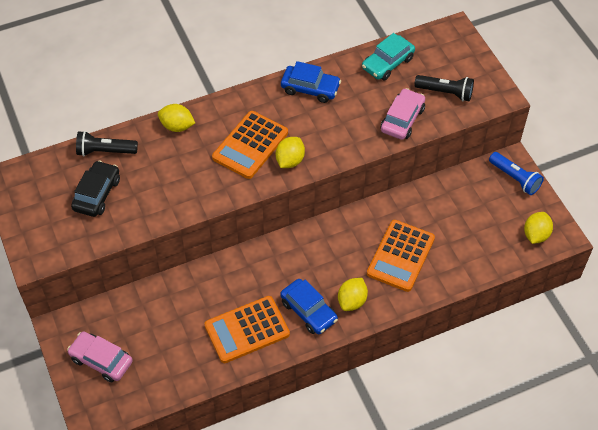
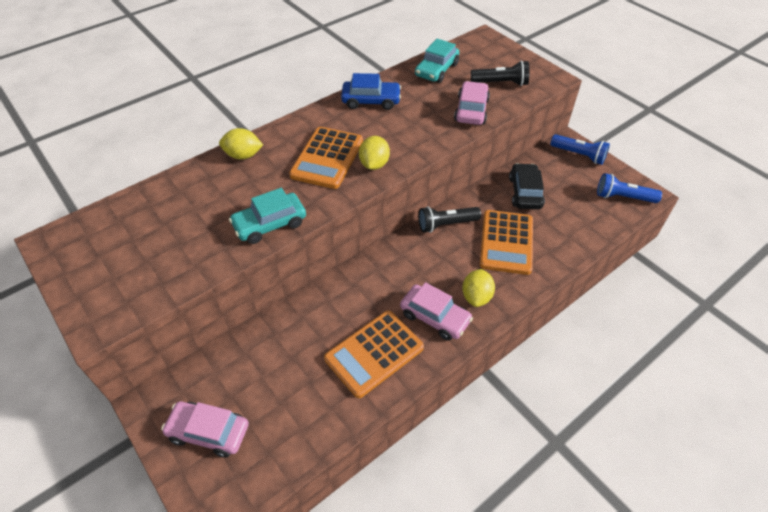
camera: 15 degrees left, 5 degrees down
black car [71,160,120,217] -> black car moved to [509,163,545,209]
black flashlight [76,131,138,156] -> black flashlight moved to [418,206,481,233]
blue car [280,279,338,334] -> pink car [400,282,473,341]
yellow lemon [524,212,553,244] -> blue flashlight [597,173,662,203]
none -> turquoise car [229,188,306,244]

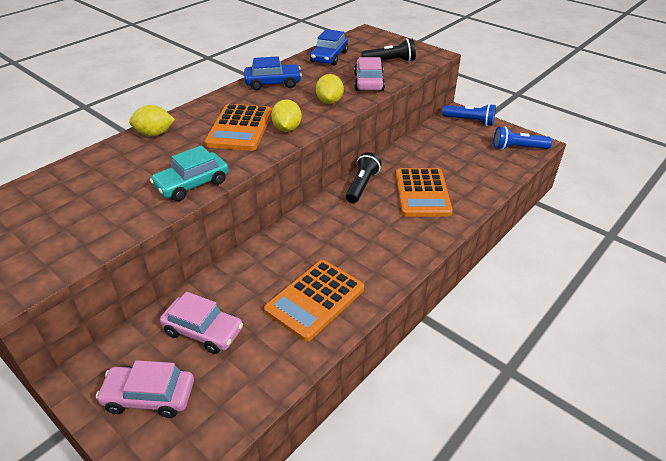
camera: 10 degrees left, 10 degrees down
pink car [400,282,473,341] -> pink car moved to [160,292,243,354]
turquoise car [415,39,459,83] -> blue car [310,29,348,66]
black flashlight [418,206,481,233] -> black flashlight turned 135 degrees clockwise [346,152,381,203]
yellow lemon [462,269,495,307] -> yellow lemon moved to [316,74,344,104]
black car [509,163,545,209] -> none

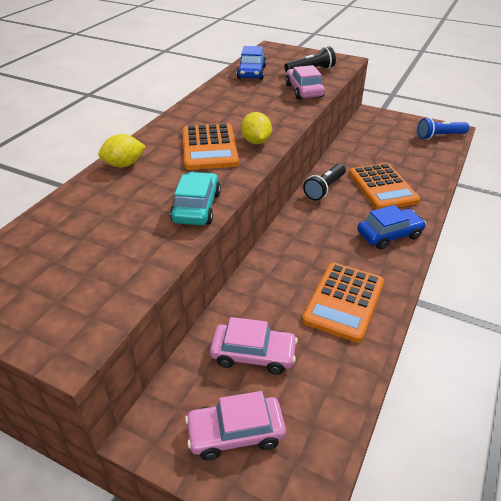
camera: 15 degrees left, 0 degrees up
turquoise car [150,146,229,201] -> turquoise car turned 150 degrees clockwise [170,172,221,225]
blue car [244,56,302,90] -> blue car moved to [357,205,426,249]
yellow lemon [316,74,344,104] -> none
black flashlight [346,152,381,203] -> black flashlight turned 150 degrees counterclockwise [303,164,346,201]
blue flashlight [442,104,496,126] -> none

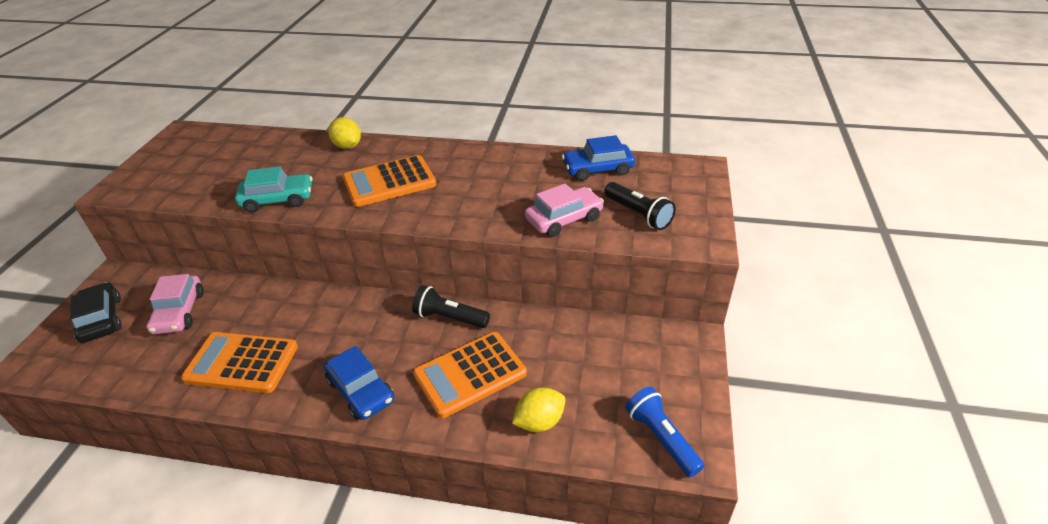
camera: 75 degrees right, 0 degrees up
pink car [185,391,286,460] -> black car [70,282,122,343]
yellow lemon [241,112,272,144] -> yellow lemon moved to [512,387,565,432]

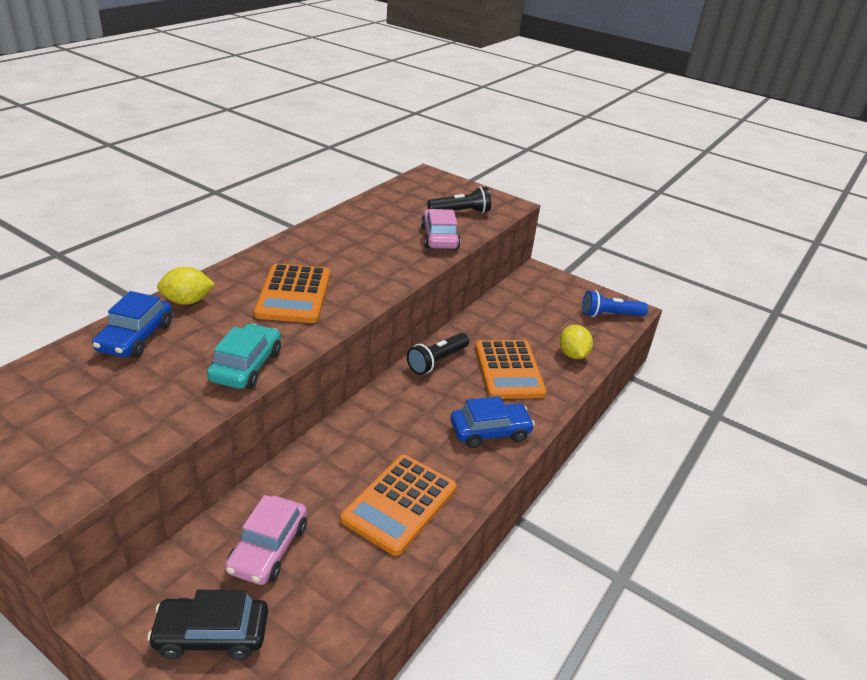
camera: 70 degrees left, 5 degrees down
pink car [146,274,204,334] -> pink car turned 90 degrees clockwise [225,495,307,585]
blue car [562,135,635,181] -> blue car moved to [92,291,172,358]

